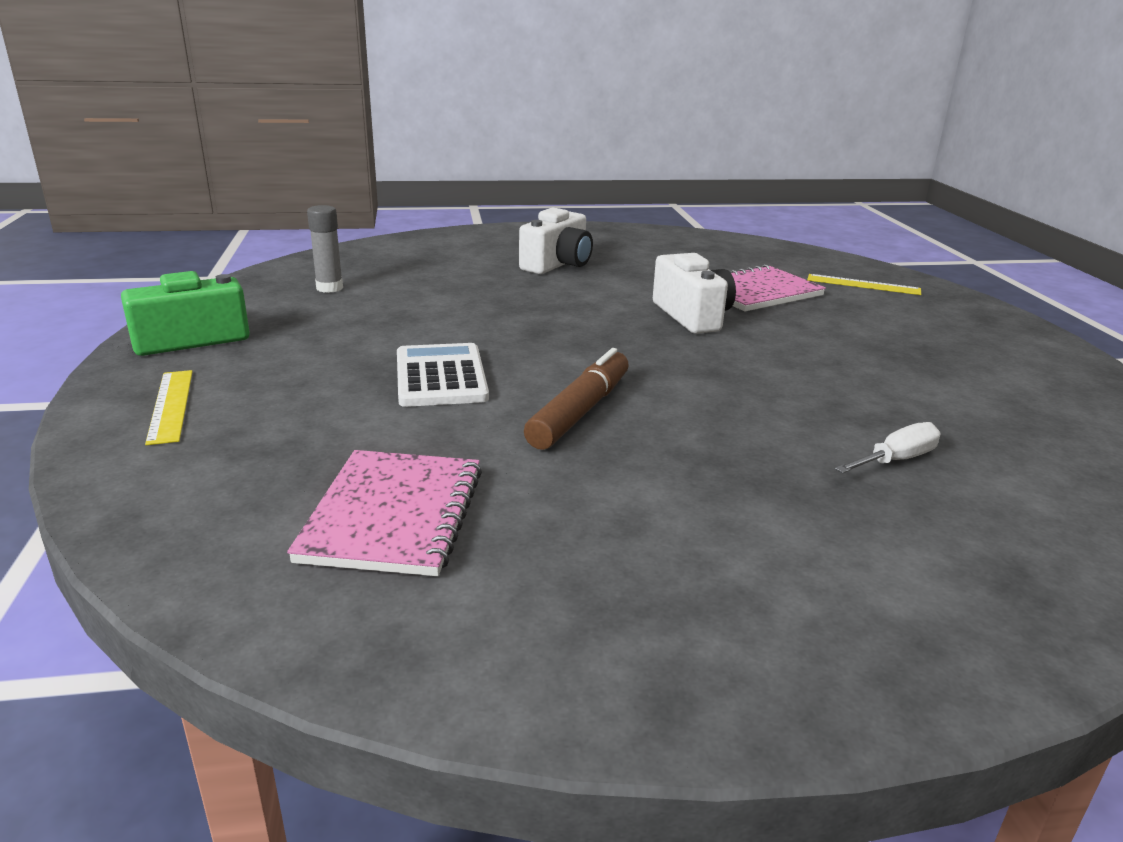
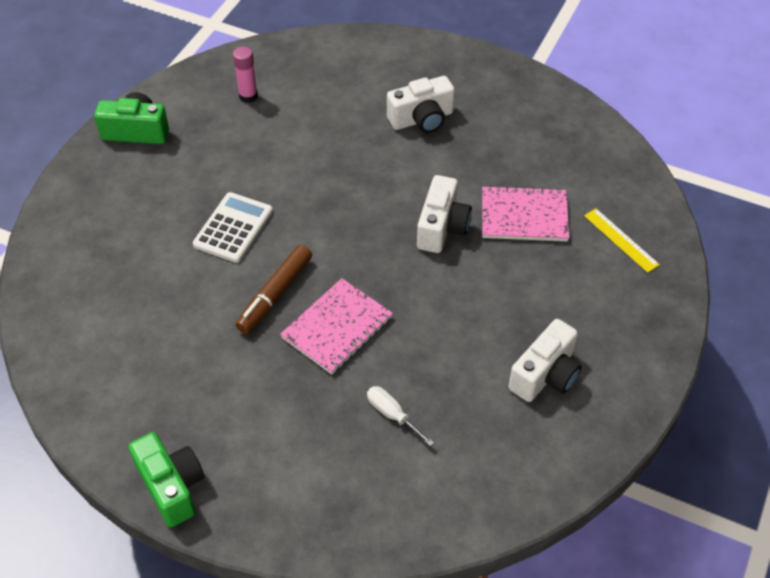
camera: 35 degrees right, 25 degrees up
yellow ruler [145,370,193,445] -> none
pink notebook [287,450,482,576] -> pink notebook moved to [280,278,393,375]
grey glue stick [307,205,343,293] -> pink glue stick [233,47,258,103]
brown marker [524,348,629,450] -> brown marker turned 150 degrees clockwise [235,245,312,334]
white screwdriver [835,422,941,474] -> white screwdriver turned 135 degrees counterclockwise [367,386,434,446]
none -> green camera [129,432,204,527]
none -> white camera [509,319,582,402]

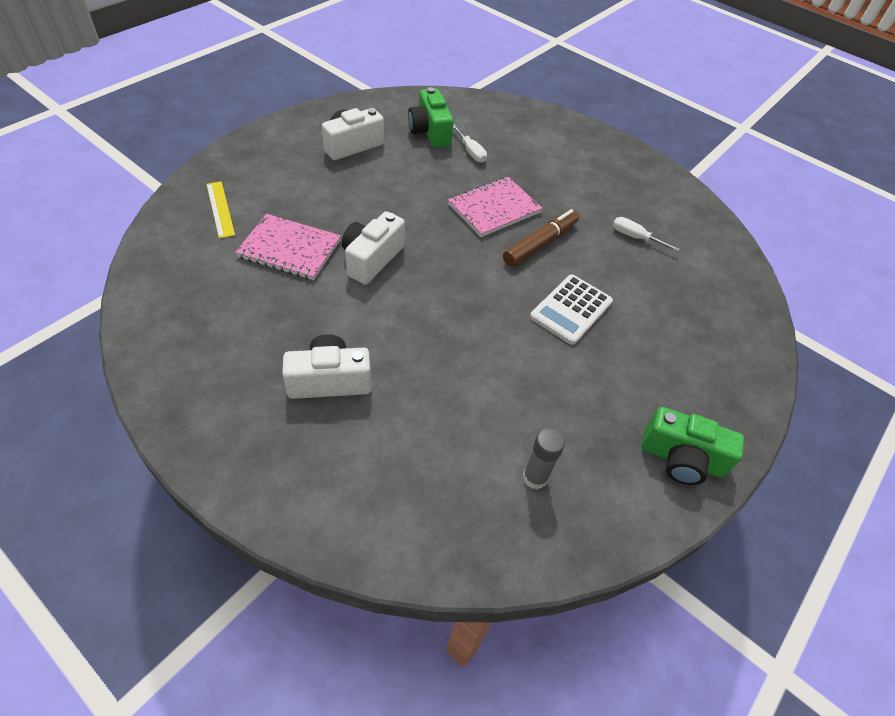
camera: 170 degrees left, 0 degrees up
green camera [129,432,204,527] -> green camera moved to [408,87,453,148]
pink glue stick [233,47,258,103] -> grey glue stick [523,428,565,489]
none -> white screwdriver [613,217,680,252]

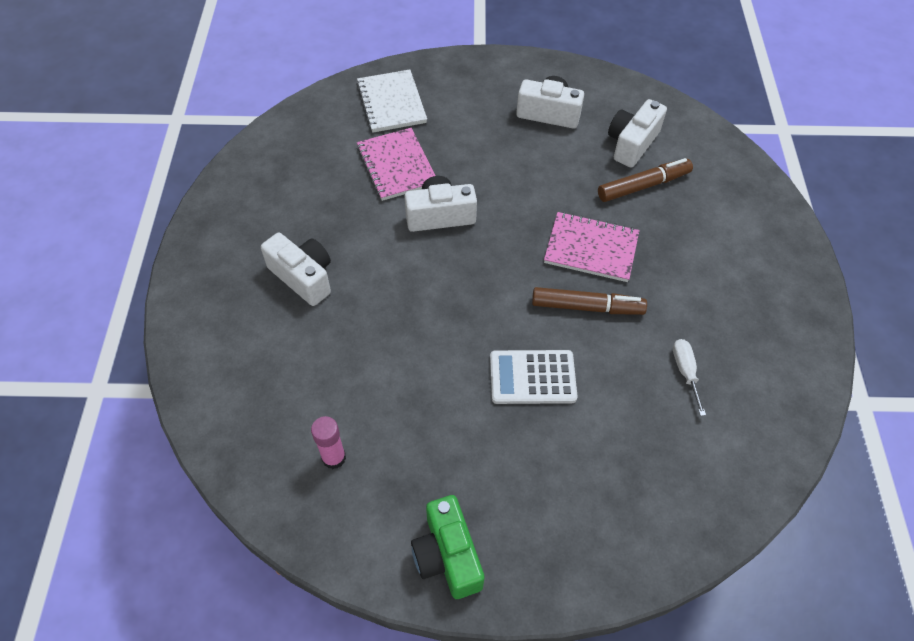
camera: 55 degrees right, 5 degrees up
yellow ruler [206,182,235,238] -> white notebook [356,70,427,133]
green camera [408,87,453,148] -> white camera [608,99,667,168]
white screwdriver [453,124,487,163] -> brown marker [598,158,693,202]
grey glue stick [523,428,565,489] -> pink glue stick [311,416,346,469]

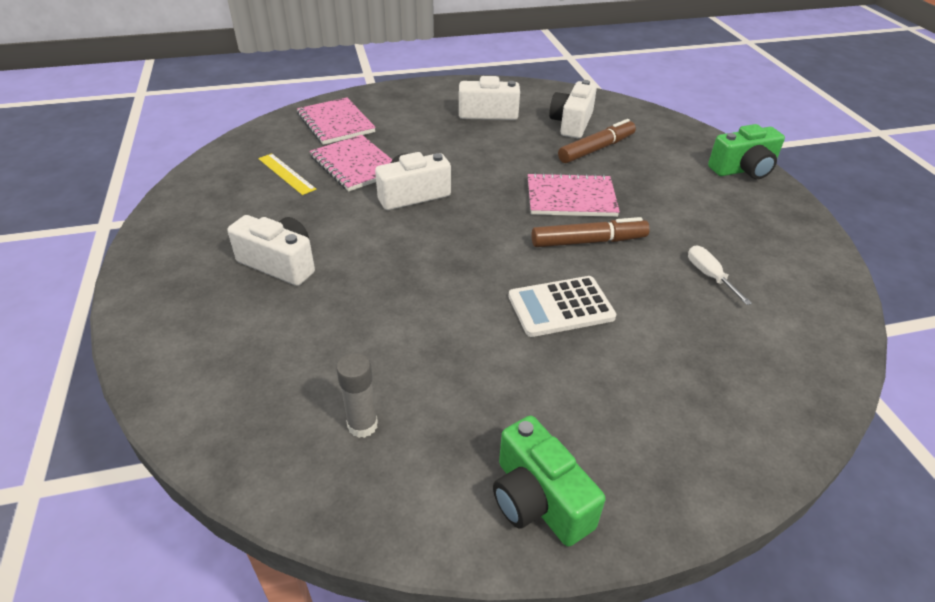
camera: 15 degrees left, 15 degrees down
pink glue stick [311,416,346,469] -> grey glue stick [336,353,378,438]
white notebook [356,70,427,133] -> pink notebook [297,97,376,145]
none -> yellow ruler [258,153,316,195]
none -> green camera [708,124,785,179]

